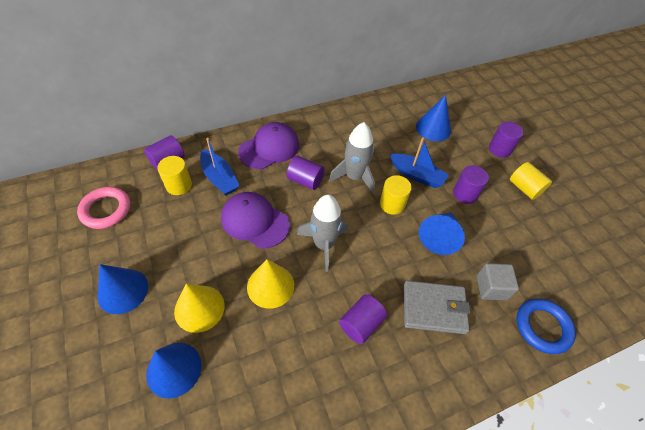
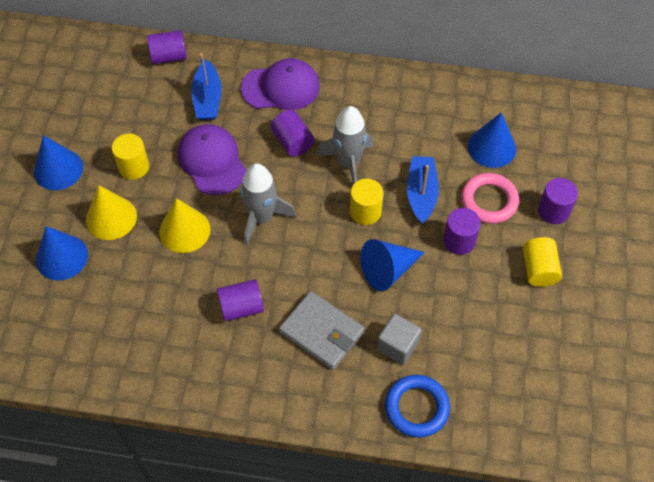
camera: 35 degrees right, 5 degrees up
pink ring [77,187,130,229] -> pink ring moved to [461,173,519,224]
yellow cylinder [157,156,192,195] -> yellow cylinder moved to [112,133,149,180]
blue boat [390,137,449,188] -> blue boat turned 150 degrees counterclockwise [407,156,439,224]

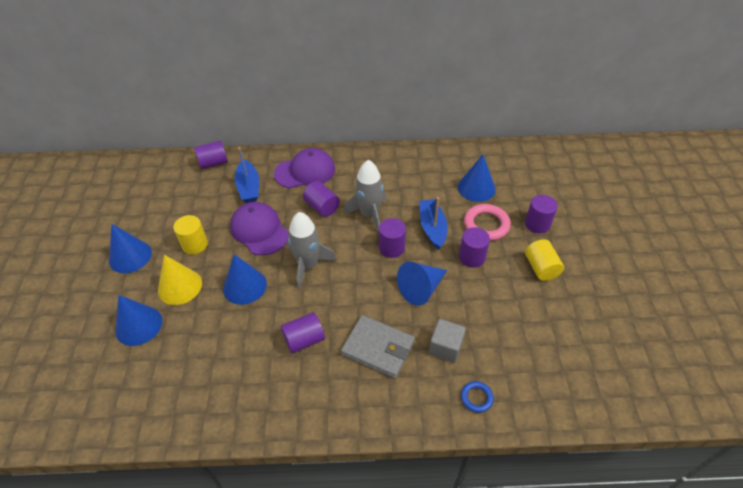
camera: 10 degrees left, 10 degrees down
yellow cone [159,198,210,253] -> blue cone [223,254,267,305]
yellow cylinder [350,179,383,225] -> purple cylinder [379,218,406,258]
blue ring [385,375,450,438] -> blue ring [461,381,494,413], size x0.56

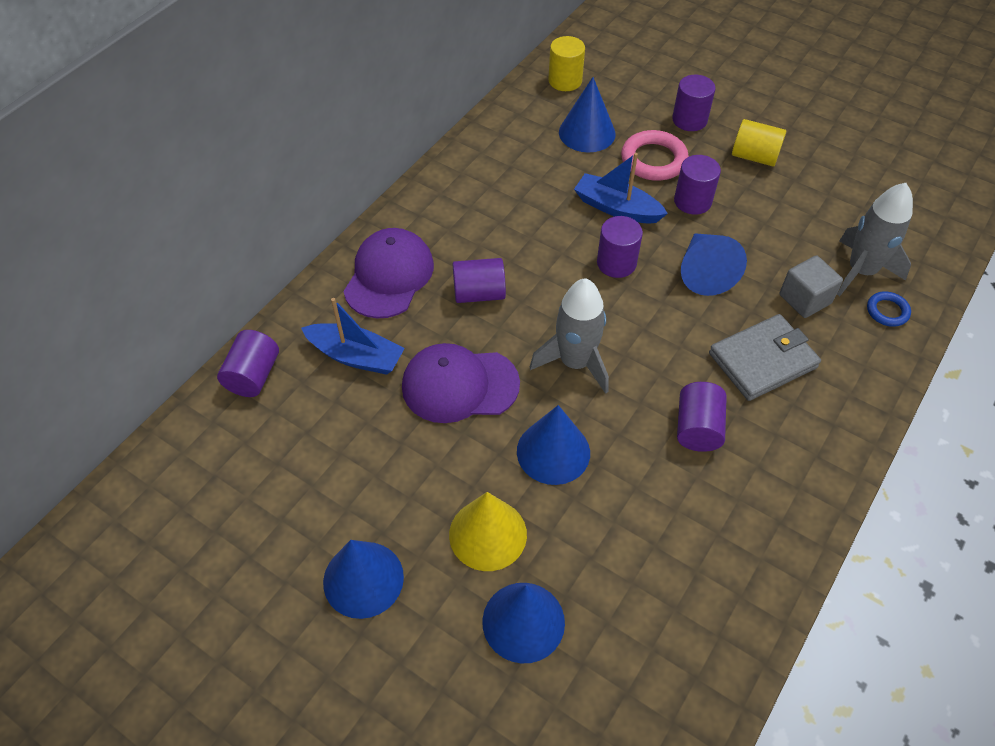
camera: 55 degrees left, 5 degrees up
yellow cylinder [173,215,208,254] -> yellow cylinder moved to [548,36,585,91]
grey rocket [344,160,386,233] -> grey rocket moved to [837,183,913,296]

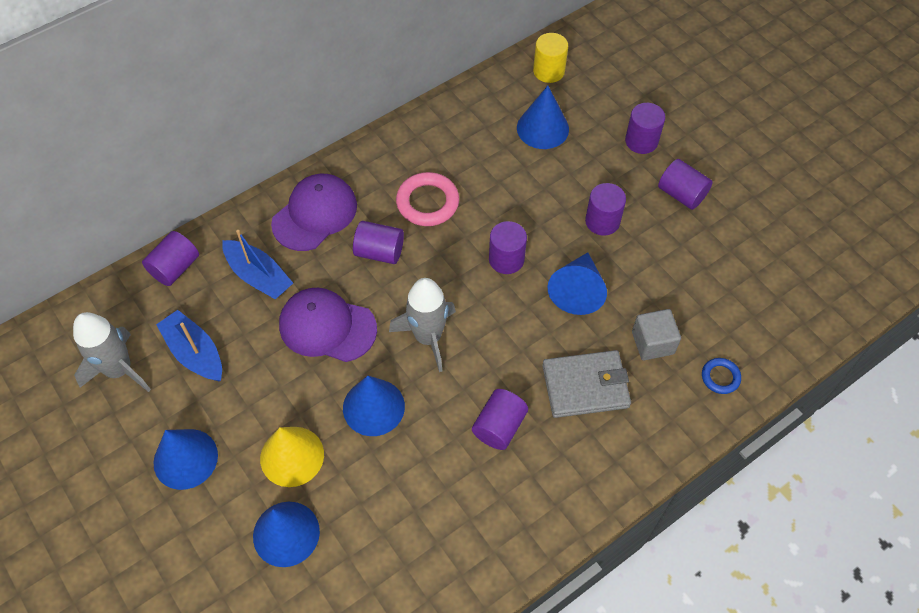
camera: 20 degrees right, 5 degrees up
blue boat [574,153,668,223] -> blue boat moved to [156,310,222,381]
pink ring [621,130,689,181] -> pink ring moved to [396,172,459,226]
yellow cylinder [732,119,786,166] -> purple cylinder [658,159,713,210]
grey rocket [837,183,913,296] -> grey rocket moved to [73,312,151,392]

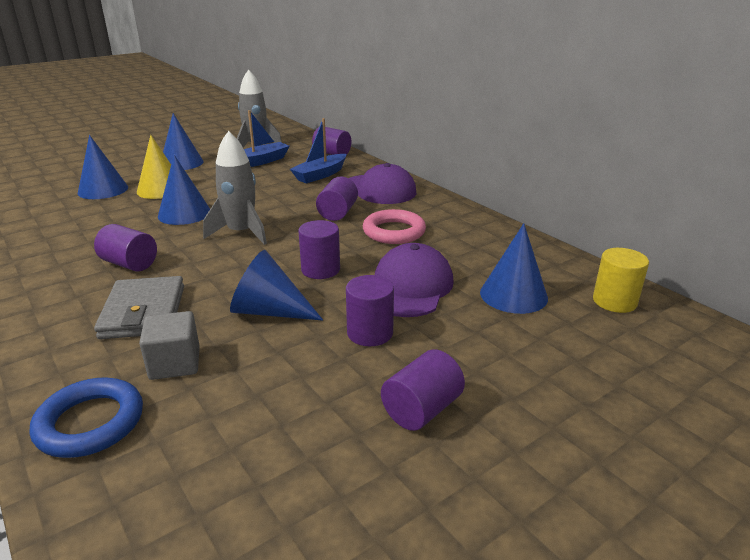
camera: 90 degrees right, 30 degrees down
purple cap [279,288,377,362] -> purple cap moved to [375,243,454,317]
purple cylinder [625,103,665,154] -> none
blue ring [702,358,741,394] -> blue ring [30,377,143,458], size x1.79

